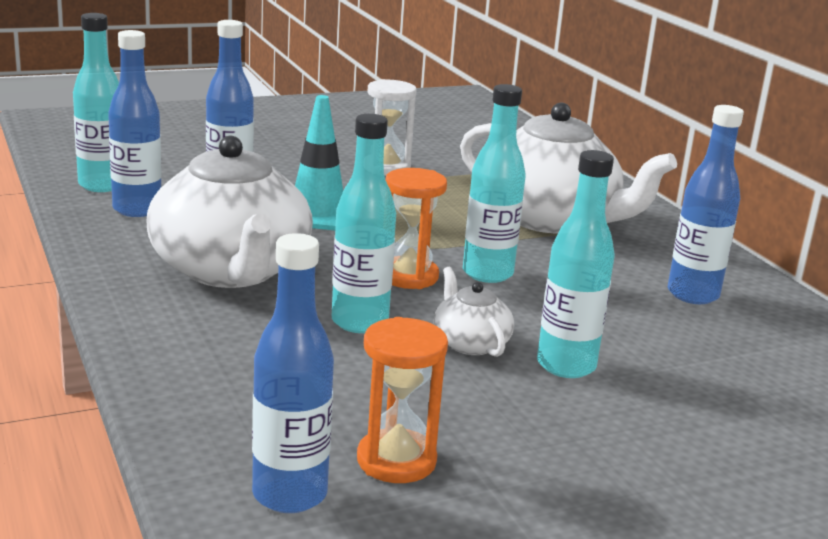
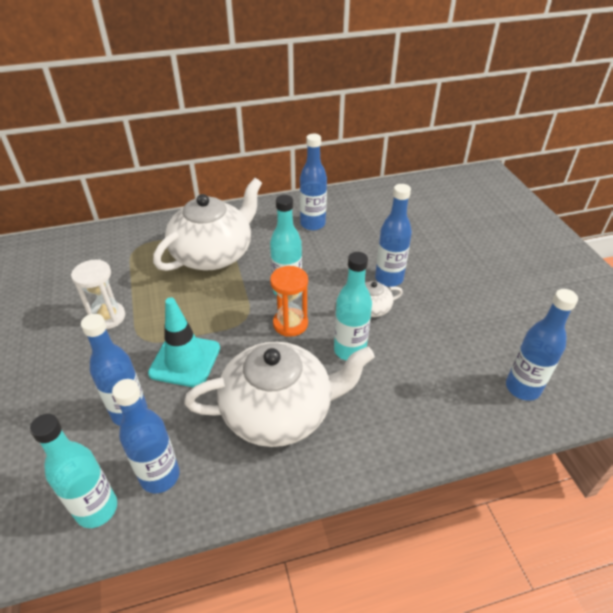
camera: 80 degrees left, 20 degrees up
orange hourglass [357,317,448,483] -> none
turquoise bottle [537,150,615,378] -> blue bottle [375,184,412,287]

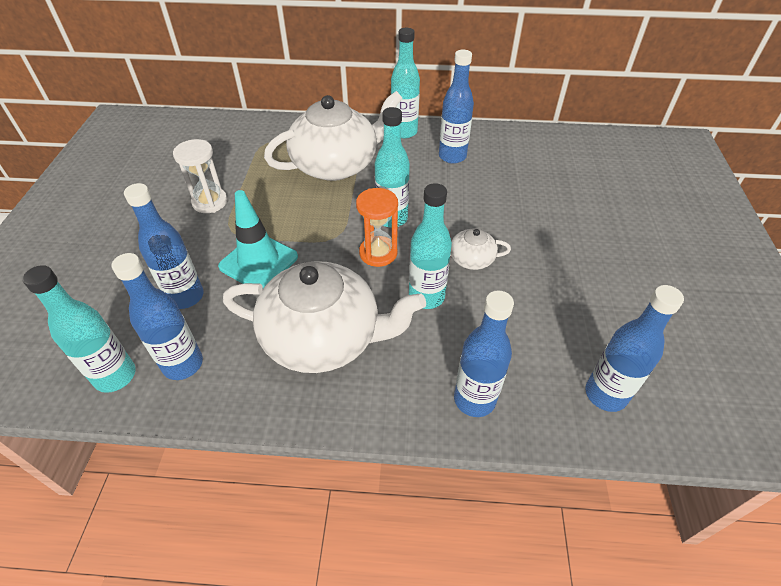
camera: 20 degrees right, 5 degrees up
blue bottle [375,184,412,287] -> blue bottle moved to [454,291,514,417]
none -> turquoise bottle [391,28,420,139]

